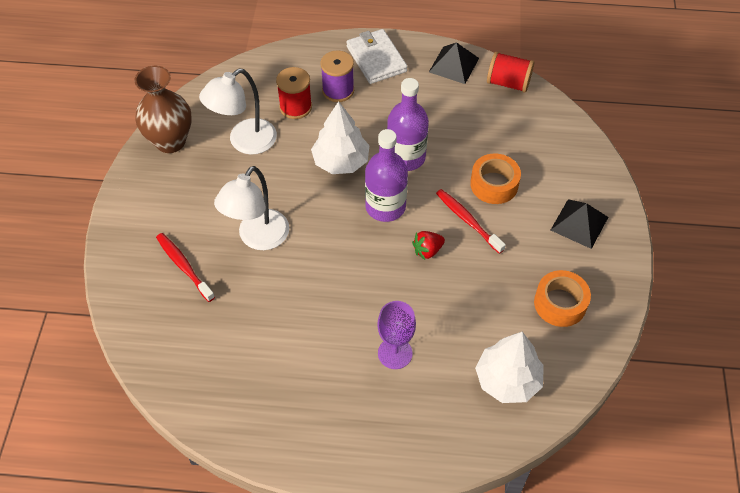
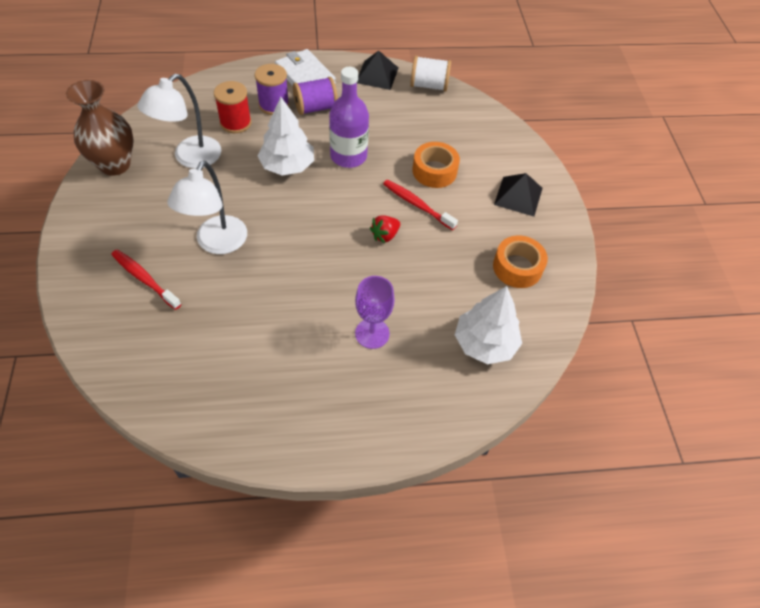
camera: 15 degrees left, 0 degrees up
purple bottle [365,129,408,222] -> none
red spool [487,52,535,93] -> white spool [410,56,451,92]
none -> purple spool [293,77,338,115]

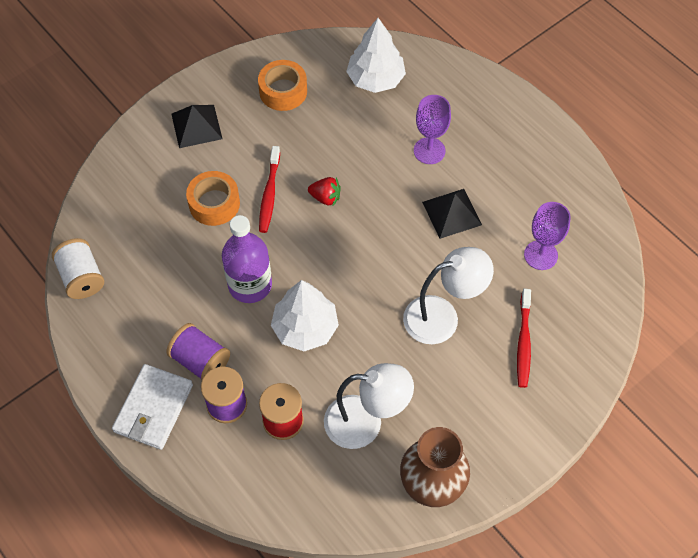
camera: 120 degrees left, 5 degrees up
black pyramid [357,51,398,90] -> black pyramid moved to [422,189,482,239]
none -> purple goblet [524,202,571,270]

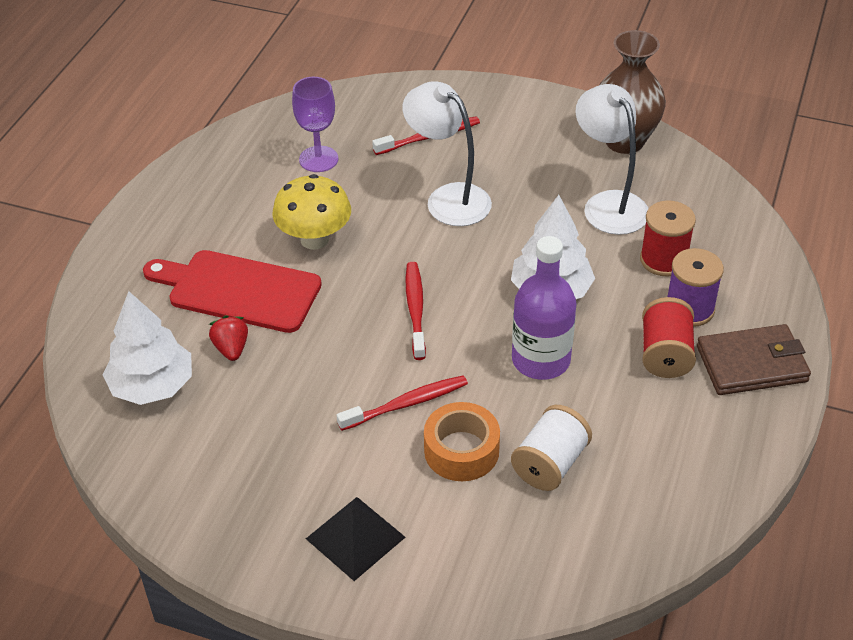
camera: 120 degrees left, 15 degrees down
white spool [52,238,104,299] -> white spool moved to [511,405,592,491]
white wallet [112,364,193,450] -> brown wallet [697,324,811,395]
purple spool [166,323,230,379] -> red spool [642,297,696,378]
orange tape [258,60,307,111] -> none
red strawberry [308,177,341,206] -> red strawberry moved to [209,315,248,361]
purple goblet [414,95,451,164] -> red cutting board [143,250,322,333]
black pyramid [422,189,482,239] -> yellow mushroom [272,174,351,250]
none -> red toothbrush [406,262,426,360]

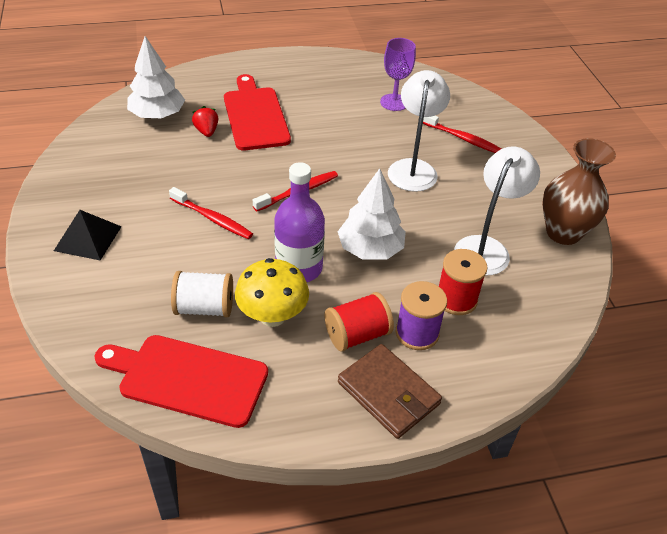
camera: 55 degrees right, 0 degrees up
red strawberry [209,315,248,361] -> red strawberry turned 60 degrees counterclockwise [192,106,218,137]
yellow mushroom [272,174,351,250] -> yellow mushroom moved to [235,258,309,327]
orange tape [424,402,500,481] -> none
none -> red cutting board [95,335,268,428]

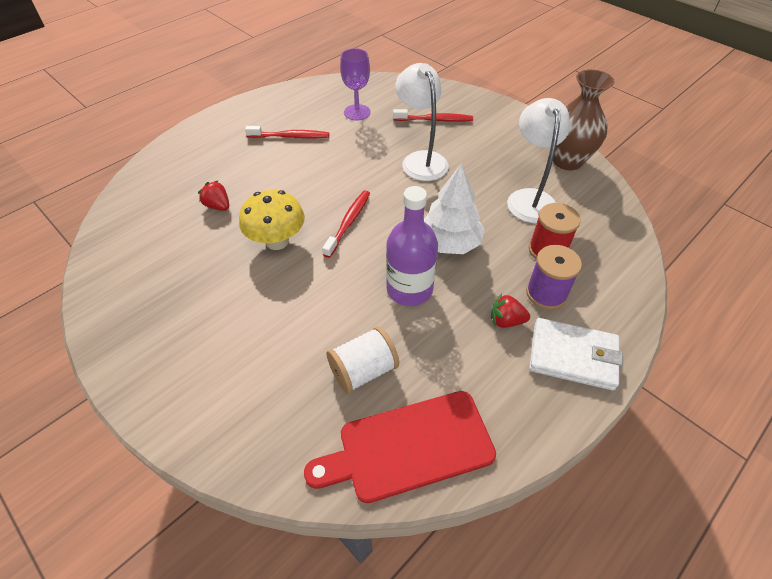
camera: 30 degrees left, 5 degrees up
black pyramid [54,210,122,261] -> none
white tree [127,36,185,119] -> none
red toothbrush [169,187,253,239] -> red toothbrush moved to [245,126,329,138]
red cutting board [224,74,291,150] -> none
yellow mushroom [235,258,309,327] -> yellow mushroom moved to [239,190,305,250]
red spool [324,292,394,352] -> red strawberry [491,294,530,328]
brown wallet [338,344,442,439] -> white wallet [529,318,623,391]

